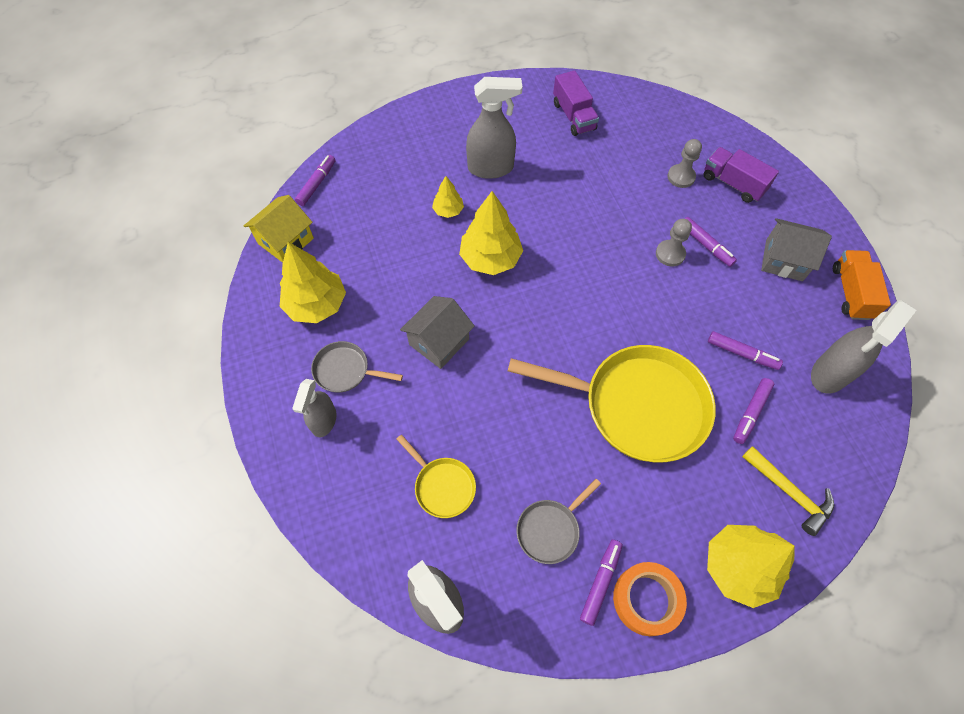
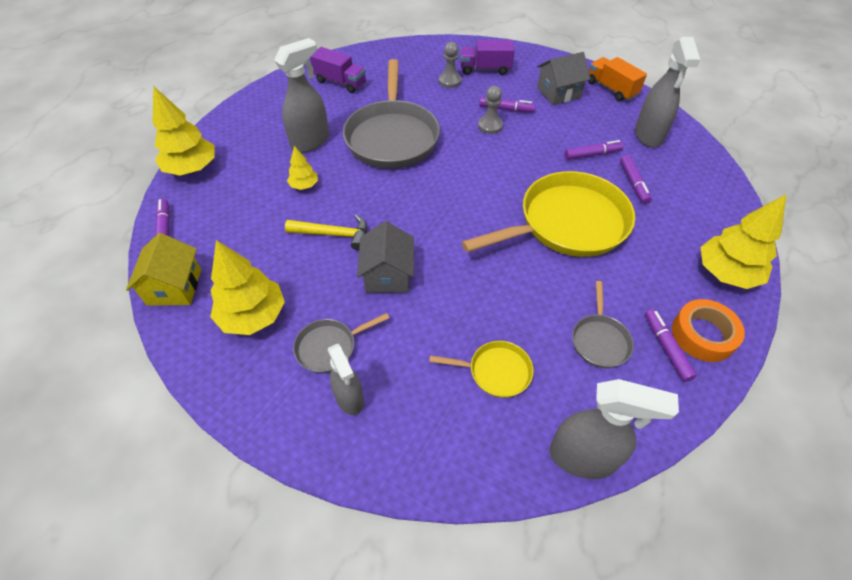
camera: 40 degrees left, 10 degrees down
yellow tree [459,191,523,275] -> yellow tree moved to [152,86,215,176]
yellow hammer [742,446,834,536] -> yellow hammer moved to [285,214,367,251]
none -> grey pan [343,59,440,169]

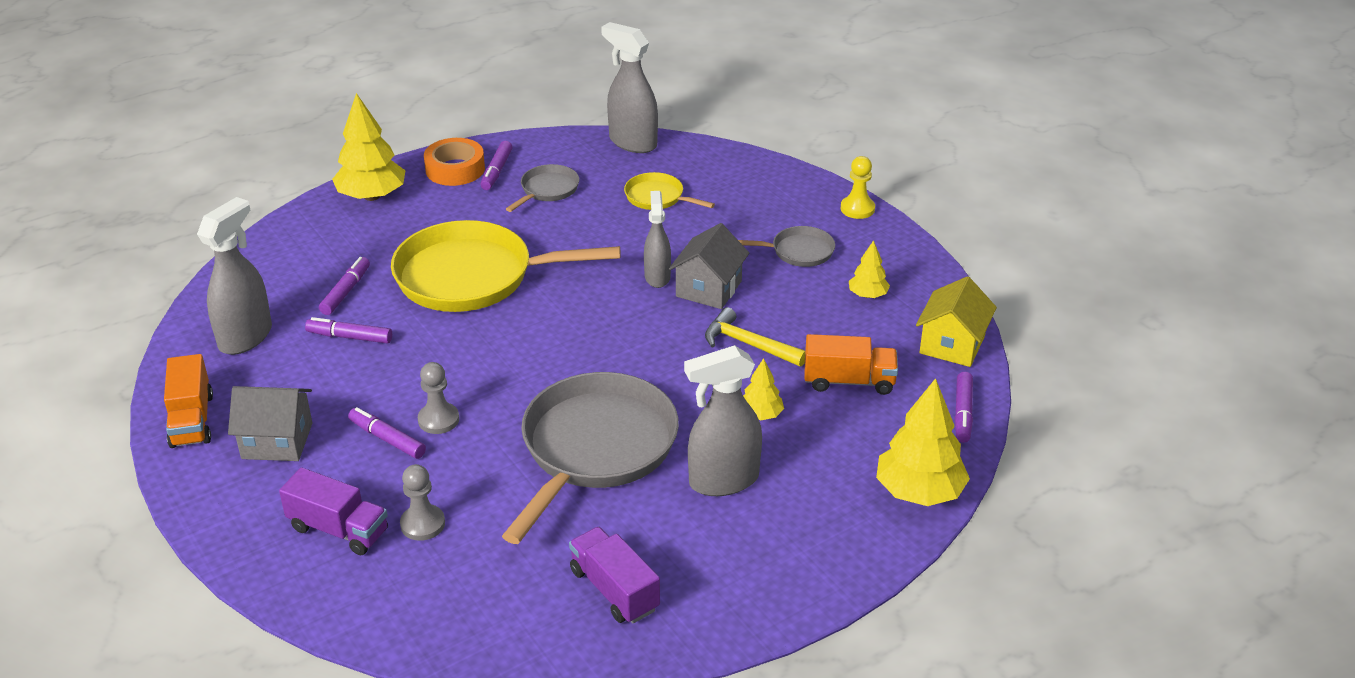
camera: 155 degrees left, 15 degrees down
yellow tree [210,240,285,335] -> yellow tree [849,240,890,298], size x0.52
grey spray bottle [328,344,364,415] -> grey spray bottle moved to [644,191,671,288]
none -> orange truck [805,334,898,395]
none -> yellow pawn [841,156,875,219]

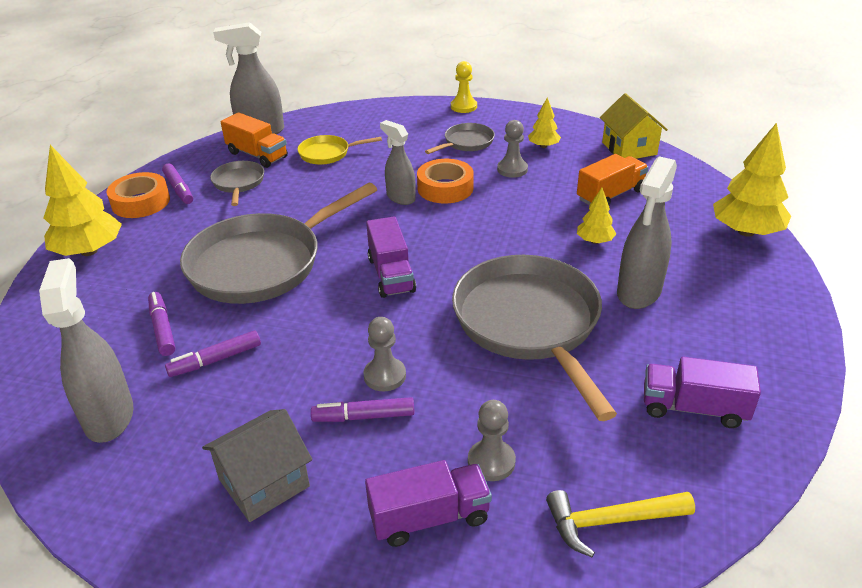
camera: 40 degrees left, 0 degrees up
orange truck [164,354,213,448] -> orange truck moved to [221,112,288,168]
yellow pan [391,220,620,312] -> grey pan [180,183,377,304]
grey house [669,223,749,309] -> orange tape [417,159,474,203]
yellow hammer [705,307,805,367] -> yellow hammer moved to [546,490,695,557]
purple marker [955,372,973,443] -> none
none -> purple truck [366,217,416,298]
none -> grey pawn [497,120,528,178]

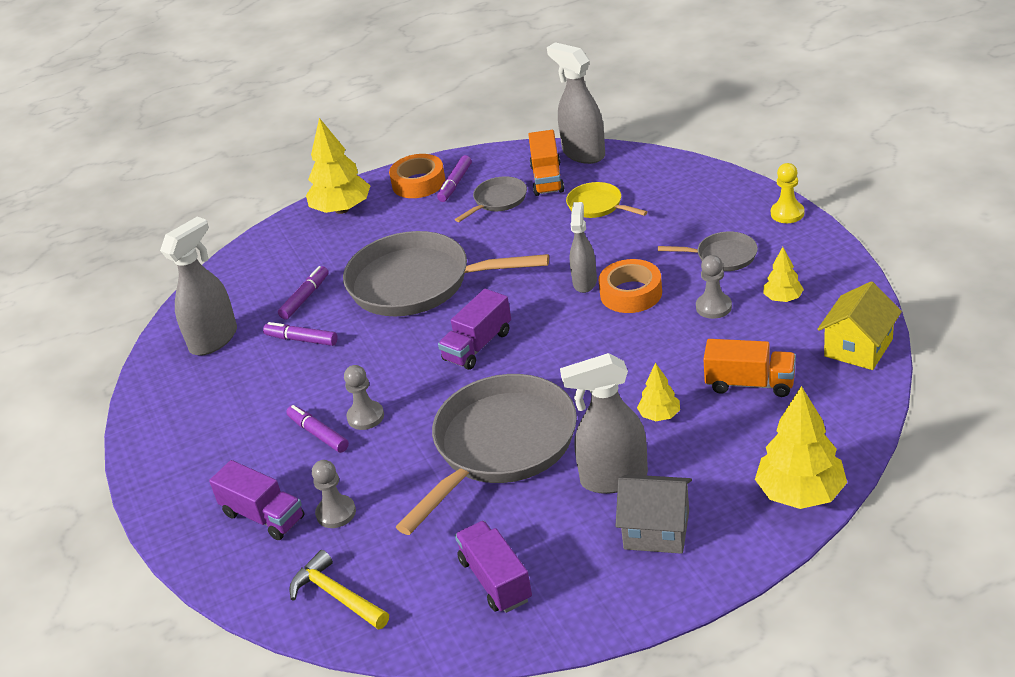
camera: 55 degrees right, 0 degrees up
grey house [202,409,312,522] -> grey house moved to [616,474,692,554]

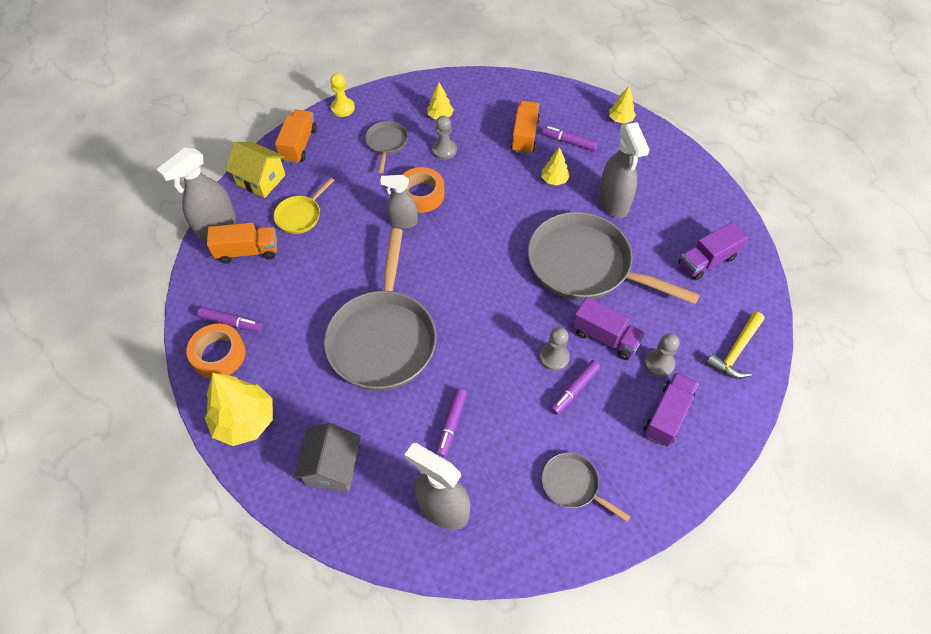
camera: 100 degrees left, 20 degrees up
purple marker [278,266,329,320] -> purple marker moved to [542,126,598,151]
purple truck [438,289,511,370] -> purple truck moved to [572,297,645,360]
grey pan [455,176,527,222] -> grey pan moved to [542,453,631,522]
grey house [616,474,692,554] -> grey house moved to [293,423,361,492]
yellow tree [755,386,847,509] -> yellow tree [609,86,636,124], size x0.52
yellow house [817,281,902,370] -> yellow house moved to [225,142,285,198]
none -> orange truck [275,110,317,164]

